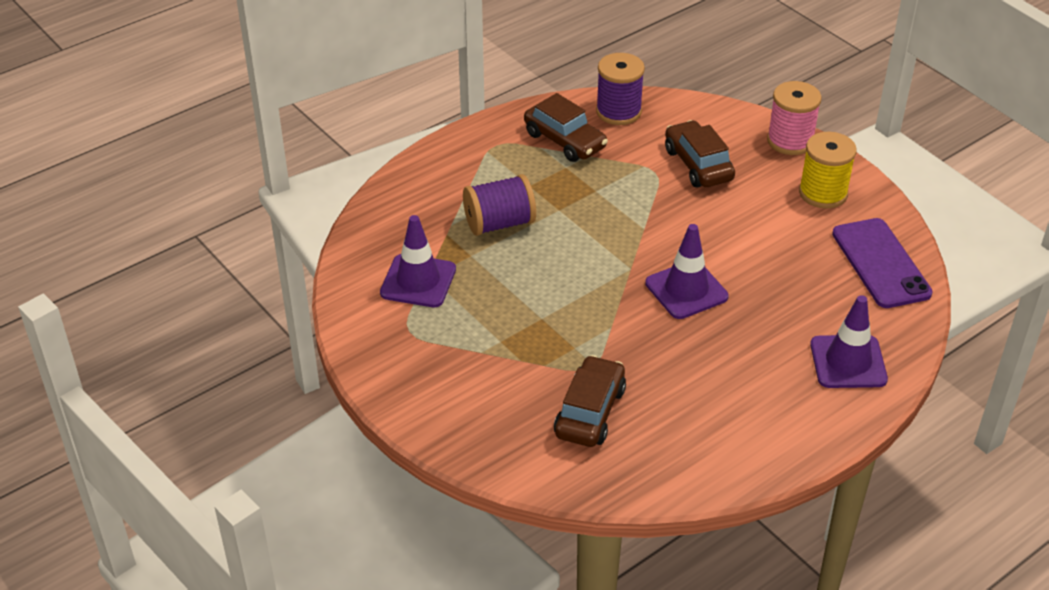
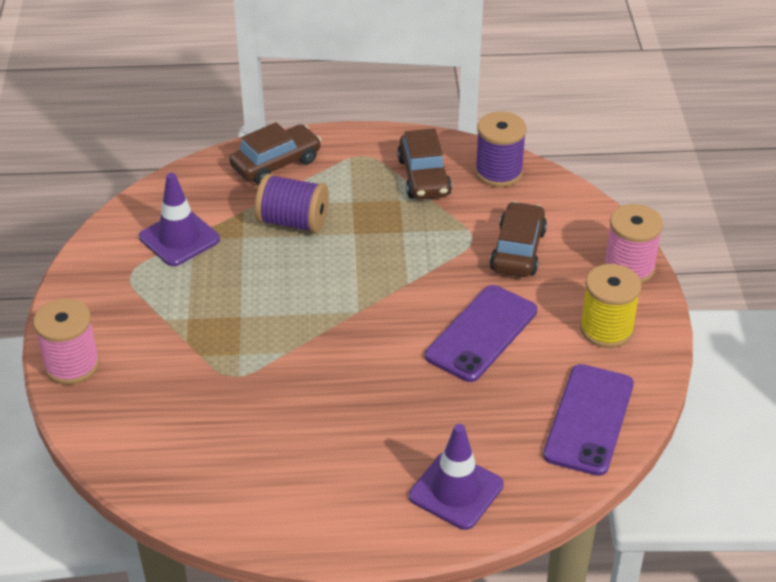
camera: 35 degrees right, 0 degrees up
brown car [554,355,626,447] -> brown car moved to [229,122,322,184]
purple traffic cone [645,224,729,319] -> none
none -> pink spool [33,298,100,385]
none -> purple phone [425,285,537,382]

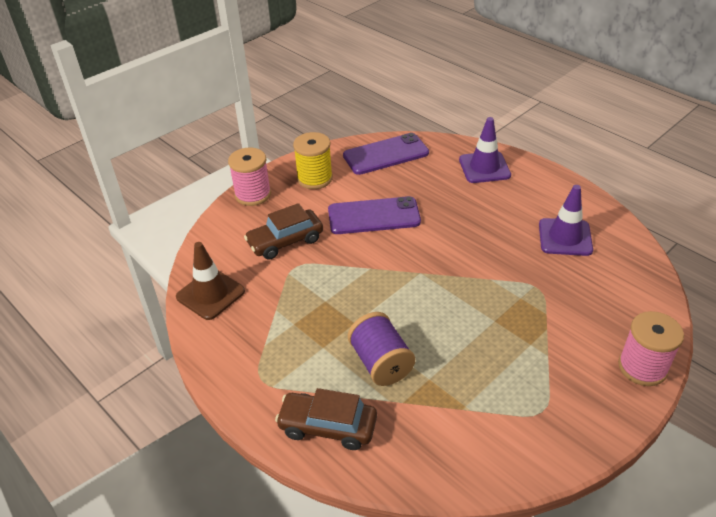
camera: 130 degrees left, 0 degrees up
purple traffic cone [139,173,220,266] -> purple traffic cone moved to [539,185,593,256]
brown car [397,128,452,200] -> none
purple spool [475,112,527,187] -> brown traffic cone [176,242,245,320]

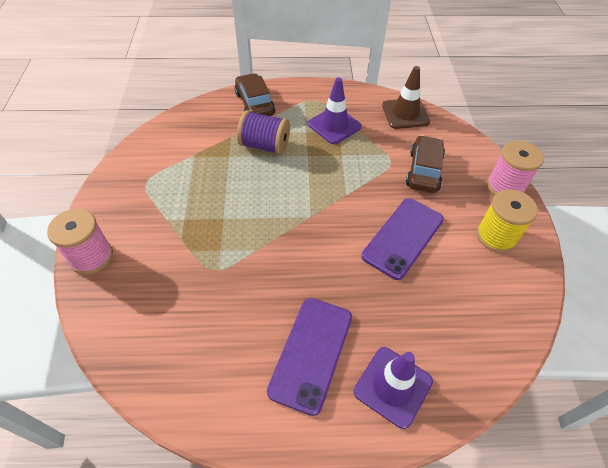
camera: 130 degrees right, 10 degrees up
brown car [275,388,377,450] -> brown car turned 75 degrees counterclockwise [235,73,275,116]
purple phone [343,133,429,175] -> purple phone moved to [267,298,352,416]
purple traffic cone [539,185,593,256] -> purple traffic cone moved to [308,77,362,144]

